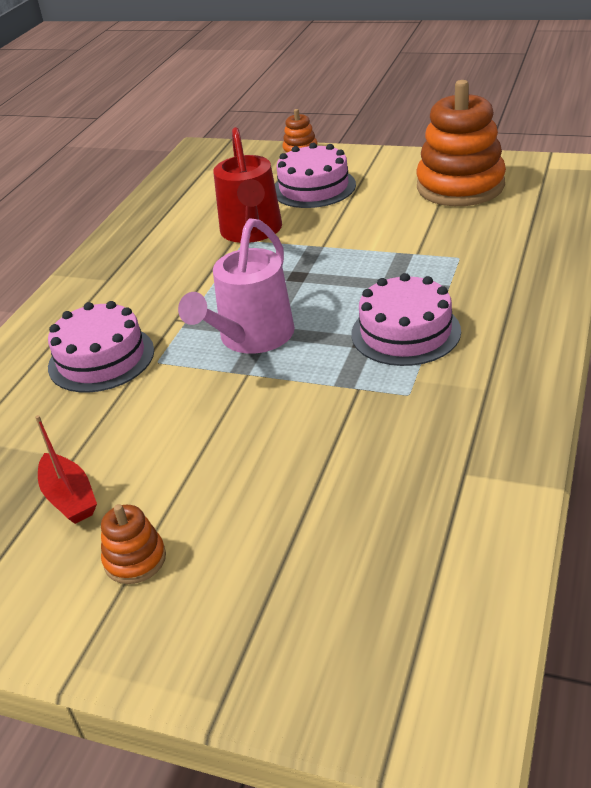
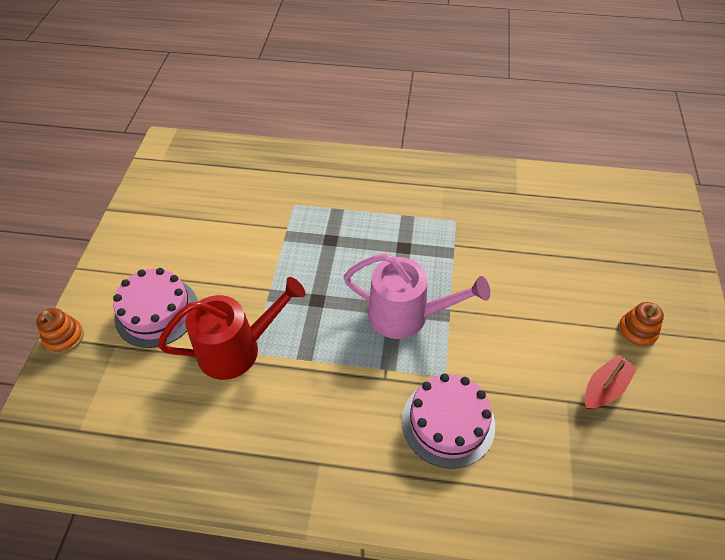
camera: 105 degrees left, 15 degrees up
pink cake [351,273,461,366] -> none
orange stacking toy [417,80,506,206] -> none

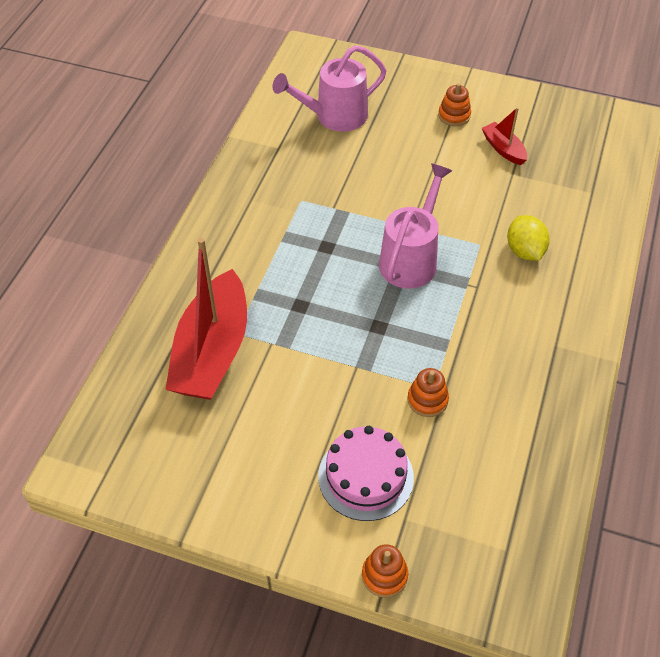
camera: 80 degrees left, 0 degrees up
red watering can [158,277,306,380] -> orange stacking toy [407,368,449,417]
pink cake [402,374,495,469] -> yellow lemon [507,215,550,261]
none -> red boat [165,238,247,400]
none -> pink watering can [273,45,387,132]

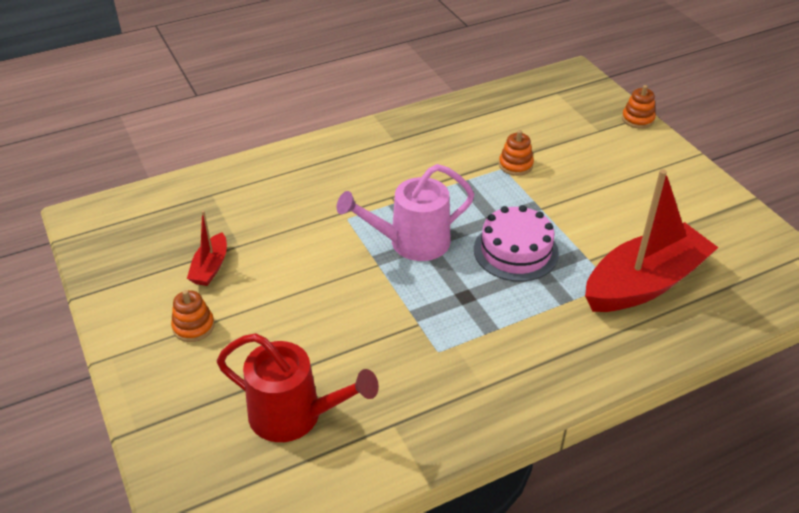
camera: 135 degrees left, 10 degrees down
pink watering can [273,45,387,132] -> red watering can [217,333,379,442]
pink cake [318,426,414,521] -> pink cake moved to [474,205,559,282]
yellow lemon [507,215,550,261] -> none

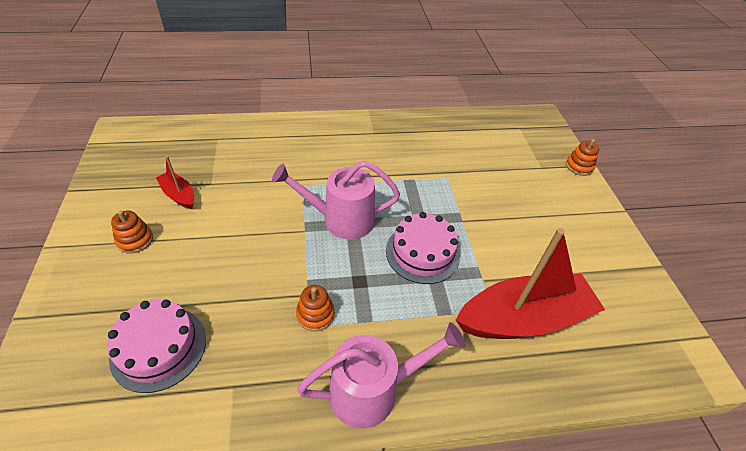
camera: 15 degrees right, 5 degrees up
red boat [187,211,227,286] -> red boat turned 105 degrees clockwise [156,156,194,209]
red watering can [217,333,379,442] -> pink cake [107,300,206,393]
orange stacking toy [499,130,534,176] -> orange stacking toy moved to [296,285,335,331]
none -> pink watering can [297,322,466,429]

